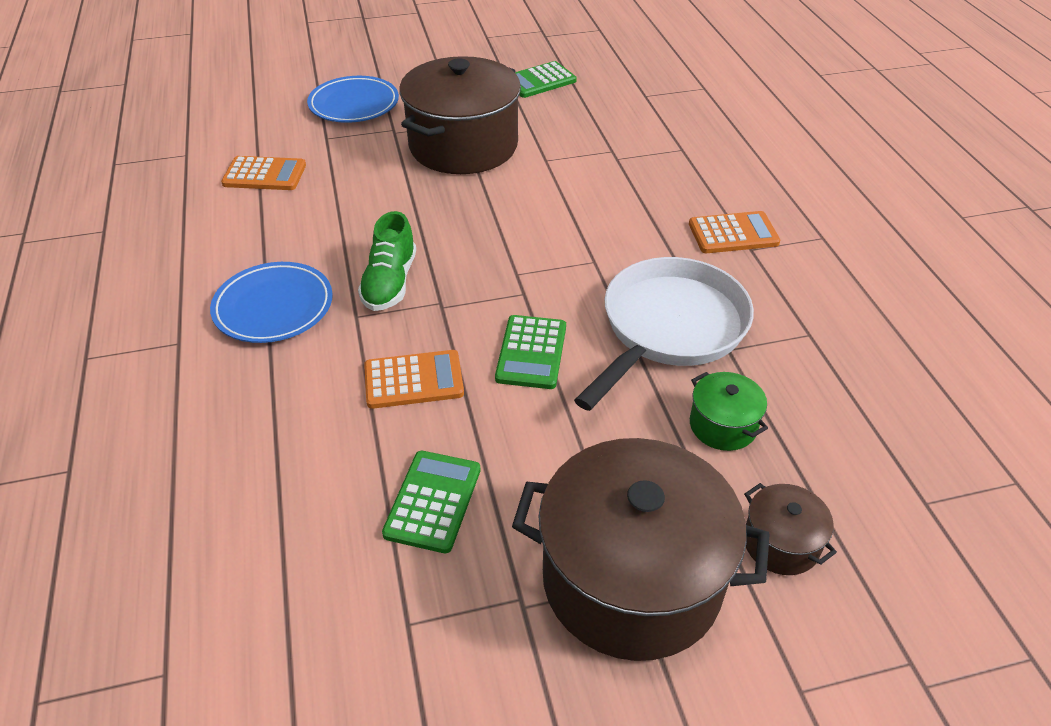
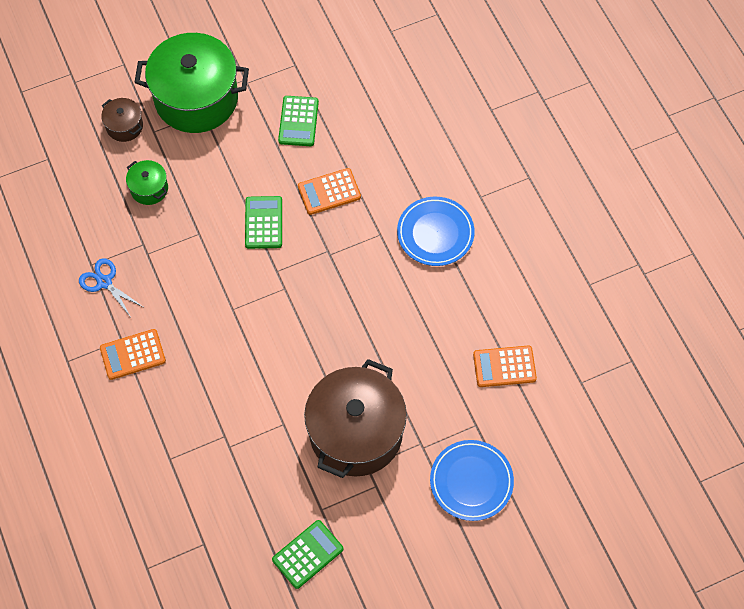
camera: 170 degrees right, 20 degrees up
green shoe [358,211,416,311] -> none
brown pot [512,438,770,661] -> green pot [134,33,249,133]
white pan [574,257,754,411] -> none
none -> blue scissors [79,258,143,319]

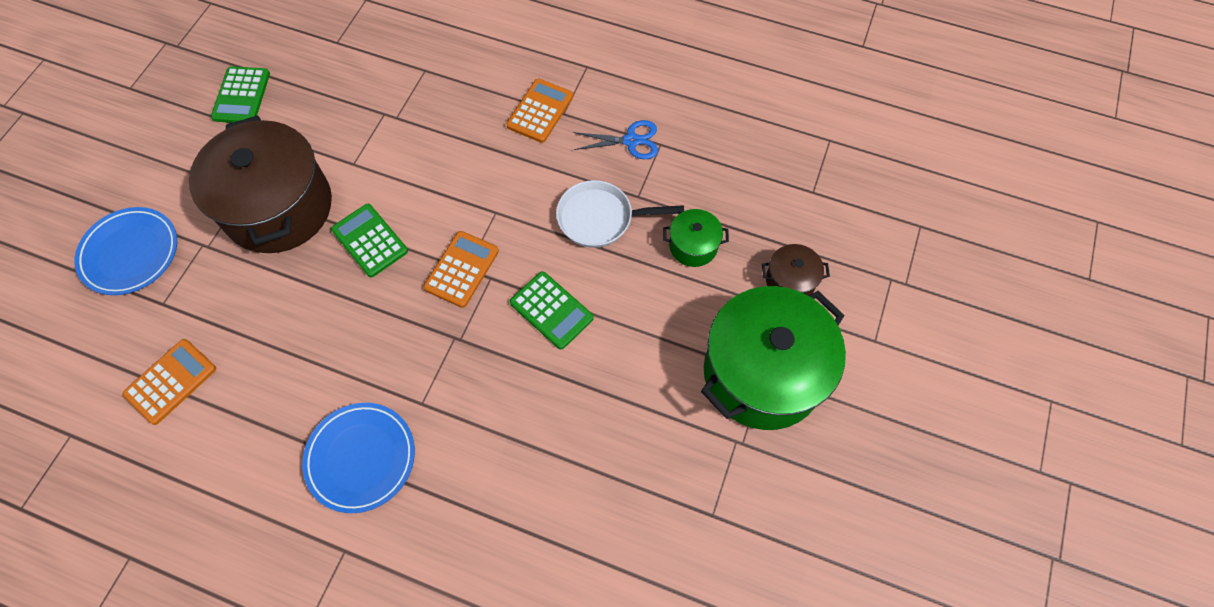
camera: 135 degrees right, 0 degrees up
green calculator [278,96,319,146] -> green calculator moved to [331,204,408,277]
orange calculator [298,168,361,215] -> orange calculator moved to [423,231,499,308]
none -> white pan [556,180,684,248]

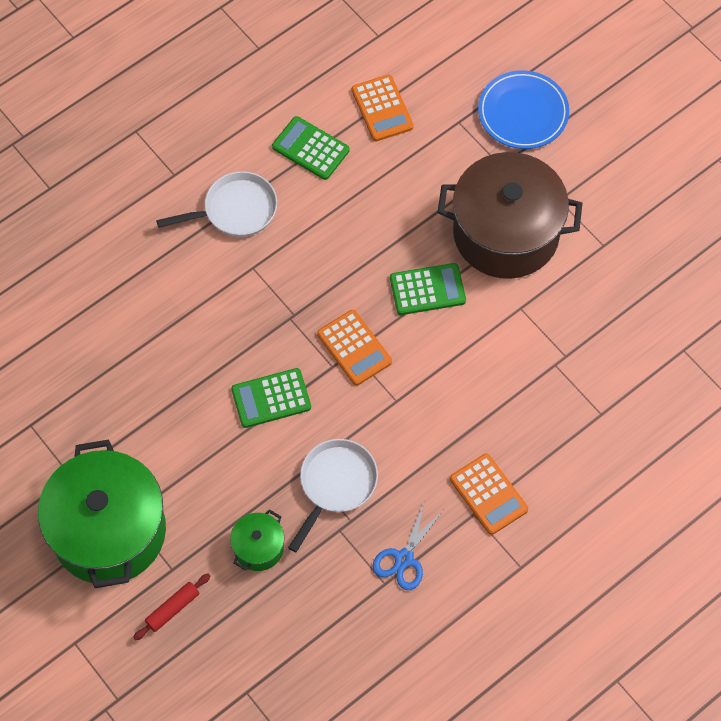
camera: 120 degrees right, 0 degrees up
green calculator [211,66,270,123] -> green calculator moved to [272,116,349,180]
blue plate [302,403,415,513] -> white pan [156,171,277,237]
brown pot [762,244,830,296] -> red rolling pin [133,574,211,640]

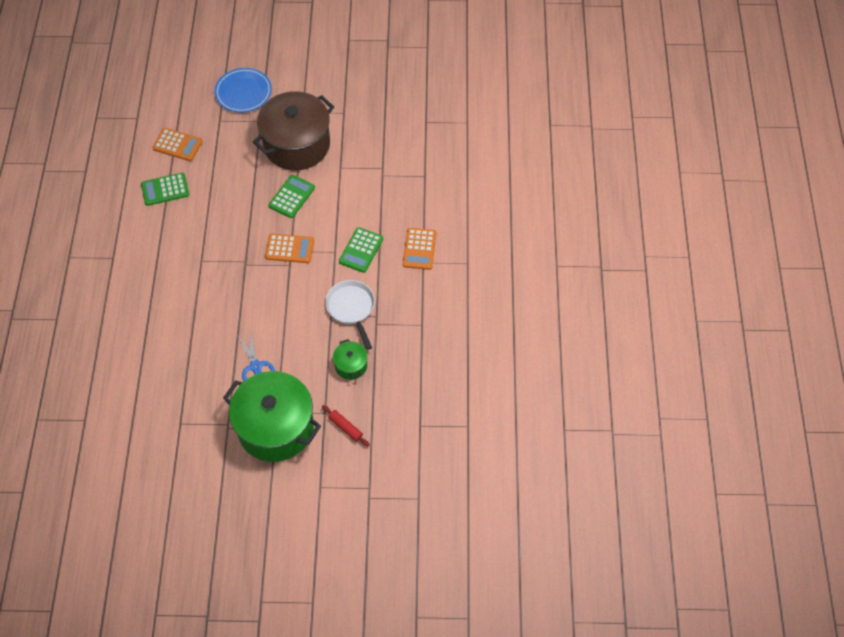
camera: 50 degrees left, 5 degrees down
red rolling pin [133,574,211,640] -> red rolling pin turned 45 degrees counterclockwise [322,405,370,447]
white pan [156,171,277,237] -> none
green calculator [231,368,311,428] -> green calculator moved to [339,227,383,273]
blue scissors [373,502,443,590] -> blue scissors moved to [237,331,275,381]
orange calculator [450,454,528,535] -> orange calculator turned 90 degrees clockwise [403,228,436,270]

